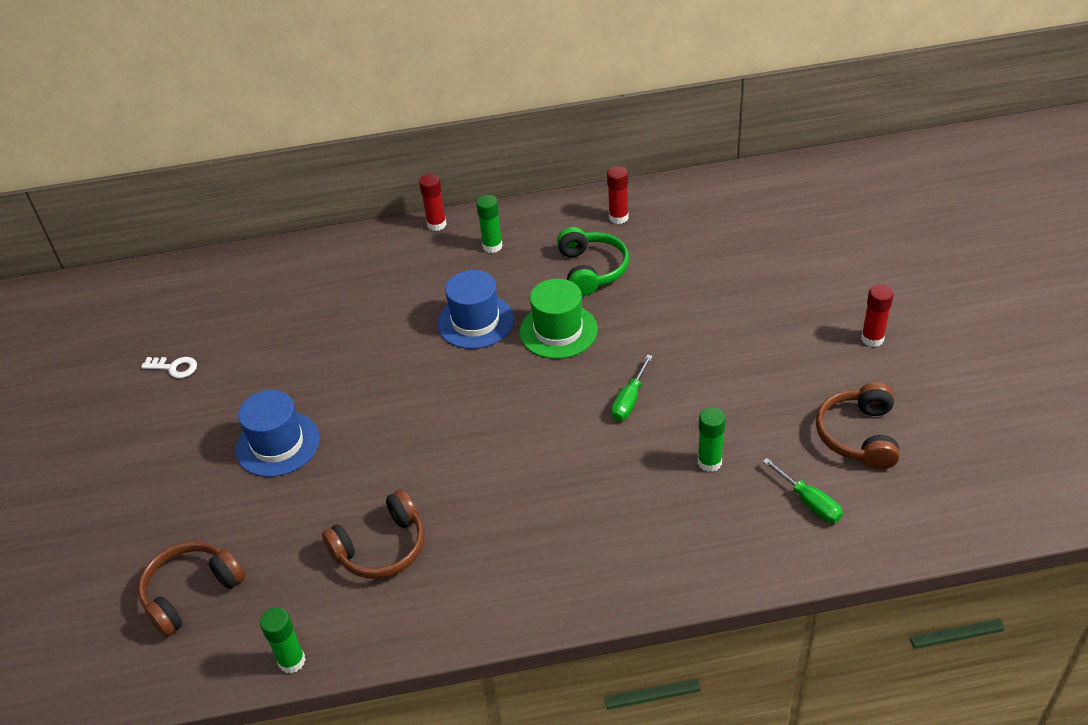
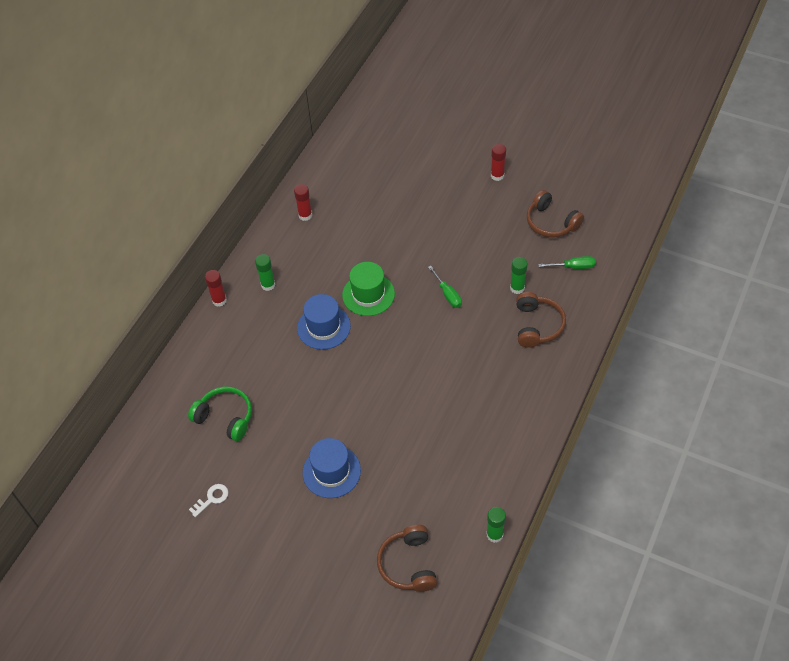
camera: 55 degrees left, 10 degrees up
brown headphones [322,489,425,579] -> brown headphones moved to [516,292,566,348]
green headphones [557,227,629,296] -> green headphones moved to [188,387,252,441]

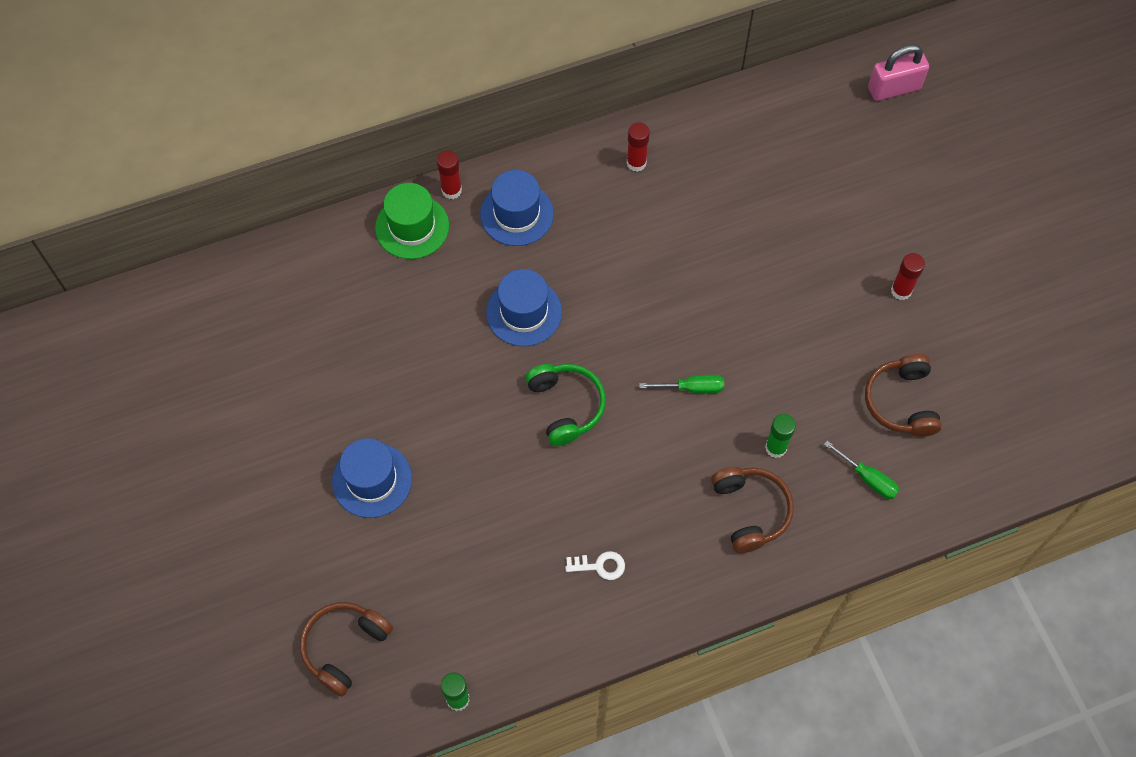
camera: 40 degrees right, 10 degrees up
green headphones [188,387,252,441] -> green headphones moved to [525,364,606,446]
white key [189,484,228,517] -> white key moved to [565,551,625,580]
green glue stick [255,254,275,291] -> blue hat [480,170,554,246]
green hat [342,262,395,316] -> green hat moved to [375,183,449,259]
green screwdriver [428,266,462,308] -> green screwdriver turned 105 degrees counterclockwise [639,375,724,394]
brown headphones [516,292,566,348] -> brown headphones turned 60 degrees counterclockwise [711,467,794,553]
none -> pink padlock [868,44,929,101]

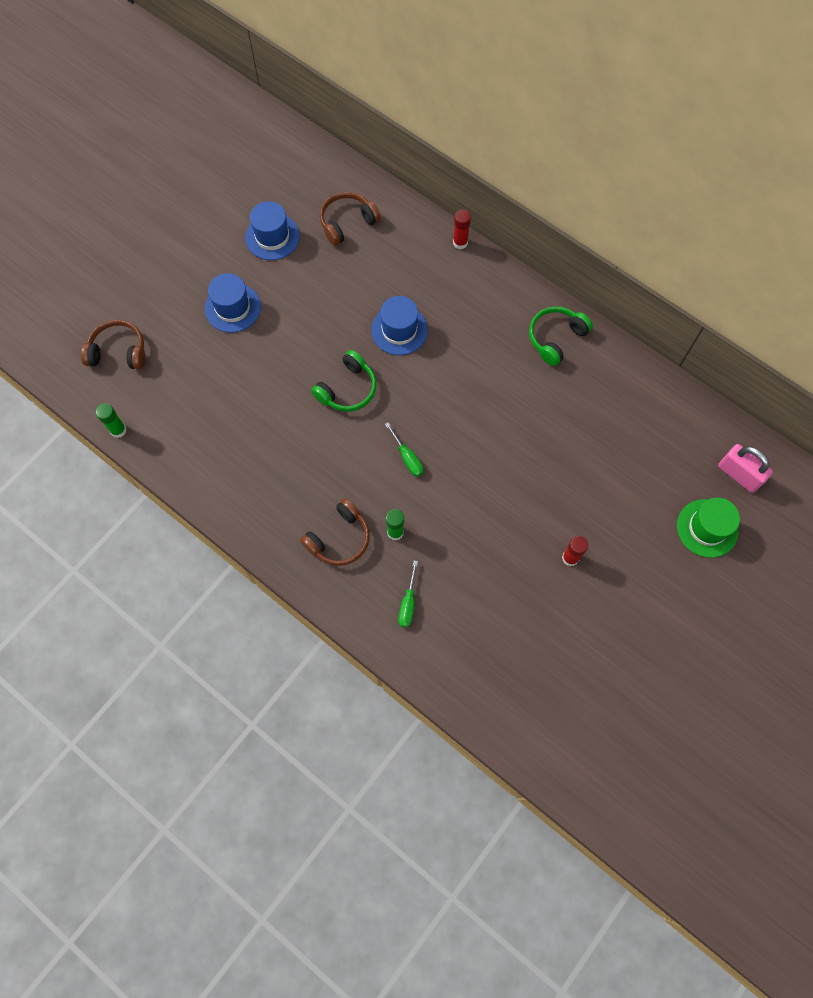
camera: 60 degrees right, 5 degrees up
green hat [375,183,449,259] -> green hat moved to [677,498,740,558]
blue hat [480,170,554,246] -> blue hat moved to [245,201,300,260]
white key [565,551,625,580] -> none
red glue stick [626,122,650,172] -> green headphones [529,306,593,366]
brown headphones [865,354,942,437] -> brown headphones moved to [320,192,381,246]

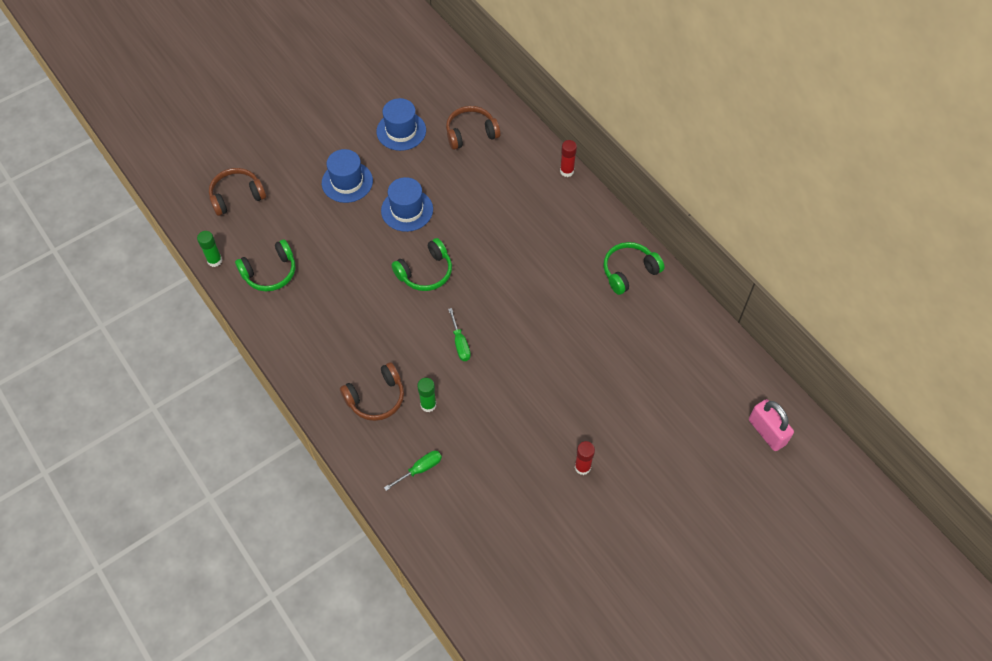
camera: 15 degrees right, 10 degrees down
brown headphones [81,320,145,370] -> brown headphones turned 45 degrees counterclockwise [209,168,266,216]
blue hat [371,296,428,355] -> blue hat moved to [381,177,433,232]
green screwdriver [398,561,418,628] -> green screwdriver turned 150 degrees counterclockwise [384,451,442,491]
green hat [677,498,740,558] -> none
none -> green headphones [235,239,295,291]

